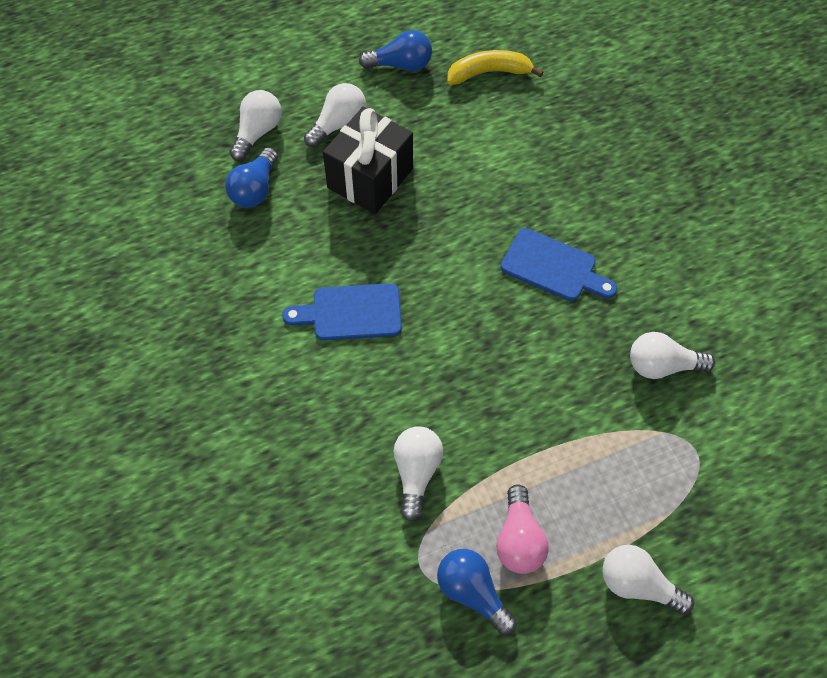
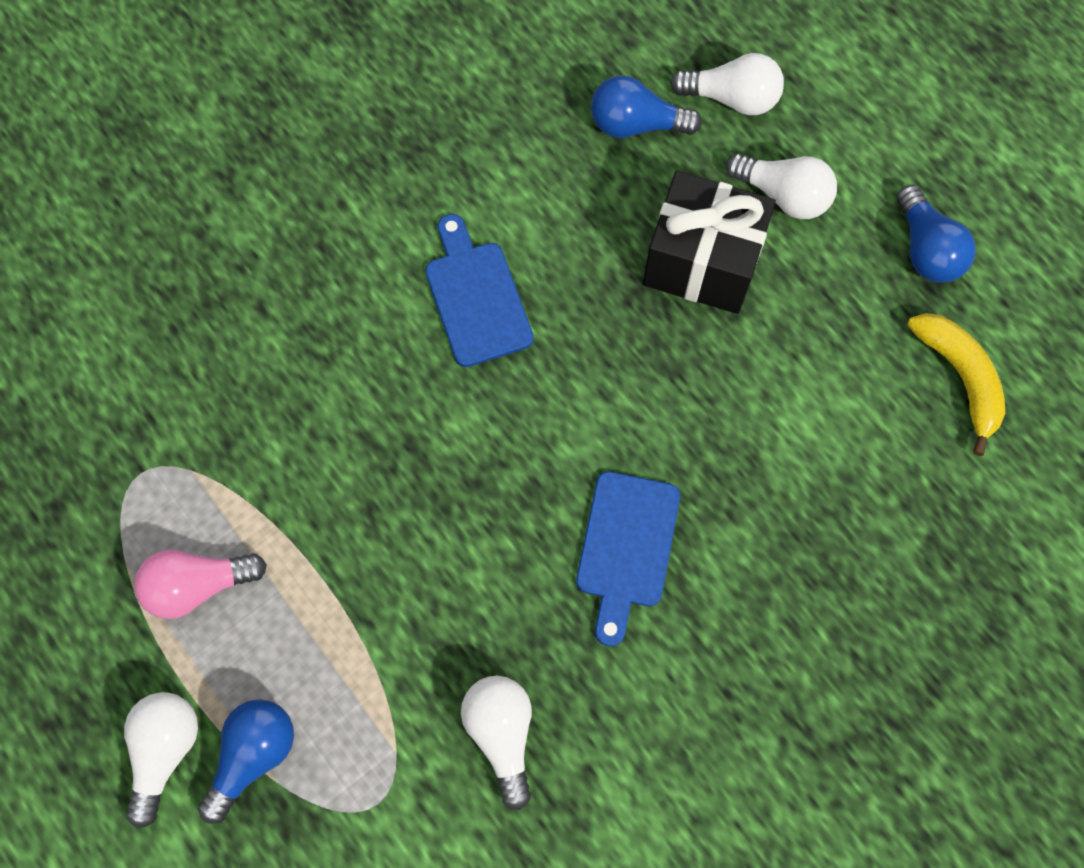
camera: 75 degrees right, 10 degrees up
white light bulb [394,426,443,521] -> none
blue light bulb [437,549,517,635] -> blue light bulb moved to [198,699,294,824]

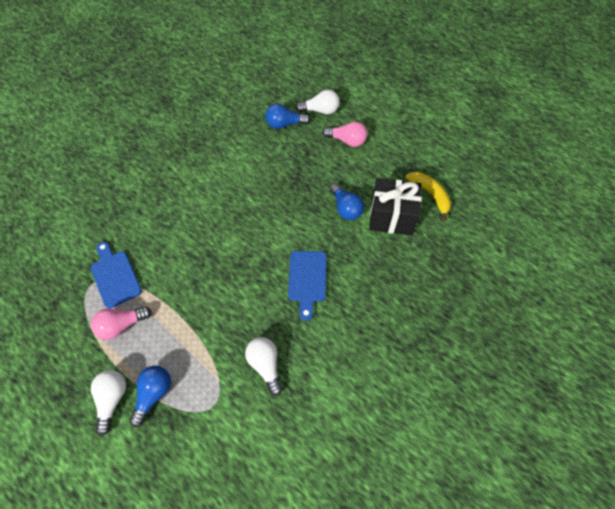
camera: 10 degrees left, 10 degrees down
blue cutting board [425,214,533,367] -> blue cutting board moved to [91,242,142,308]
black gift [643,171,776,314] -> black gift moved to [369,178,422,236]
white light bulb [726,153,837,219] -> pink light bulb [323,121,368,147]
blue light bulb [897,185,976,283] -> blue light bulb moved to [330,183,364,220]

